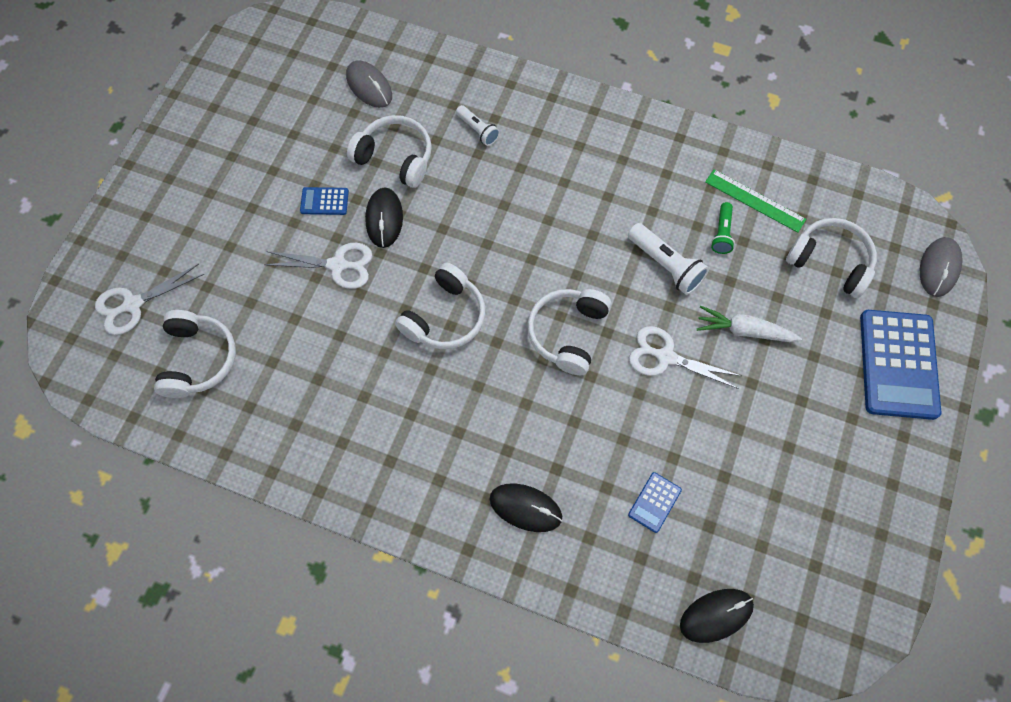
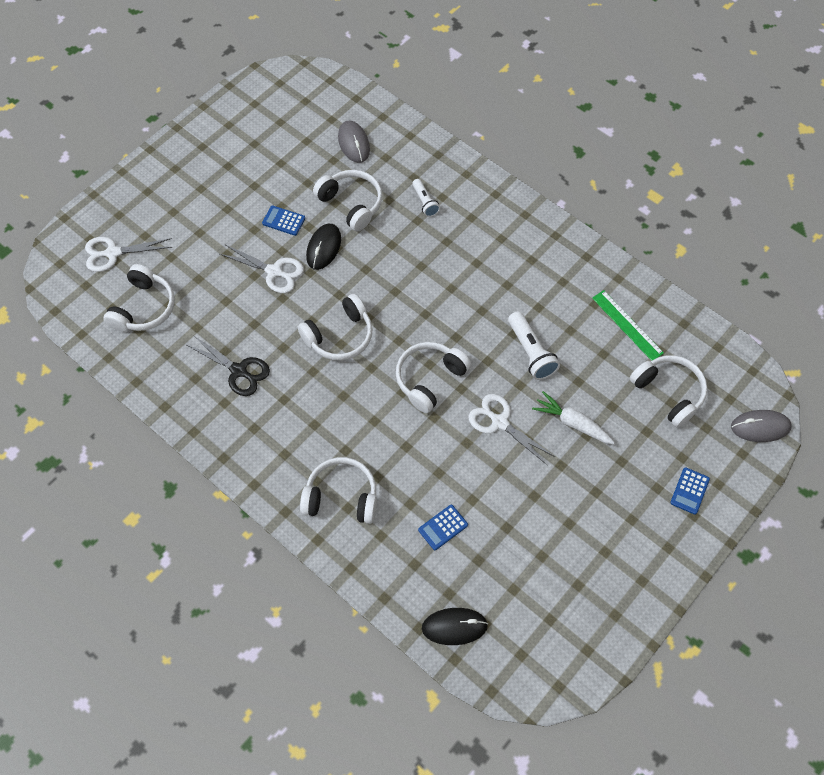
camera: 20 degrees right, 5 degrees down
black mouse [489,483,562,532] -> white headphones [300,457,377,524]
green flashlight [711,202,735,254] -> none
blue calculator [860,310,941,420] -> blue calculator [670,467,710,515], size x0.45
grey mouse [920,237,963,297] -> grey mouse turned 45 degrees clockwise [731,410,792,442]
none -> black scissors [187,335,270,396]

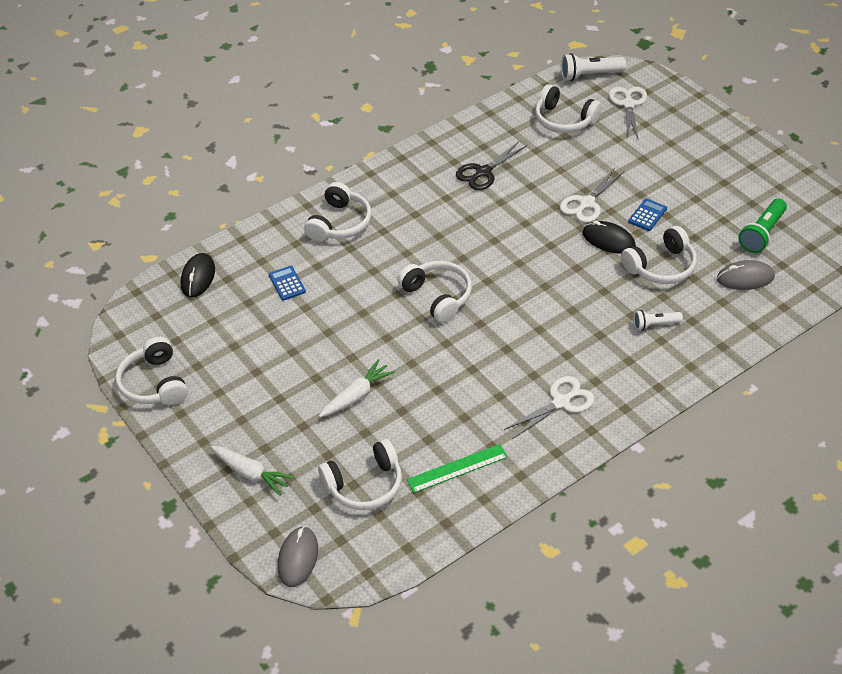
camera: 105 degrees right, 15 degrees down
white headphones [298,294,373,361] -> white headphones moved to [116,337,188,405]
white scissors [468,394,555,465] -> white scissors moved to [504,376,595,439]
white flashlight [508,311,560,380] -> white flashlight moved to [561,53,626,81]
blue calculator [670,467,710,515] -> white carrot [211,446,294,496]
none -> green flashlight [739,199,787,253]

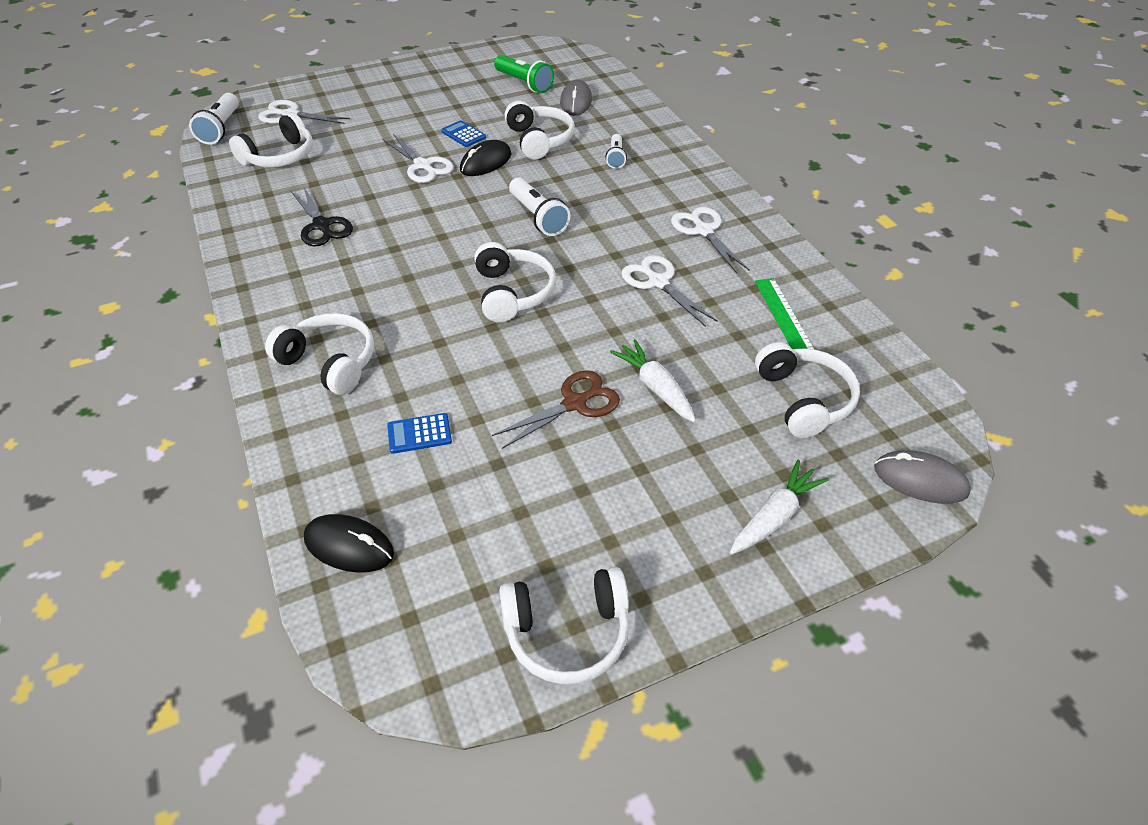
camera: 80 degrees left, 0 degrees up
white headphones [397,261,472,323] -> white headphones turned 105 degrees clockwise [474,242,556,322]
none -> brown scissors [492,370,620,449]
none -> white flashlight [509,177,570,236]
none -> white scissors [622,255,718,327]

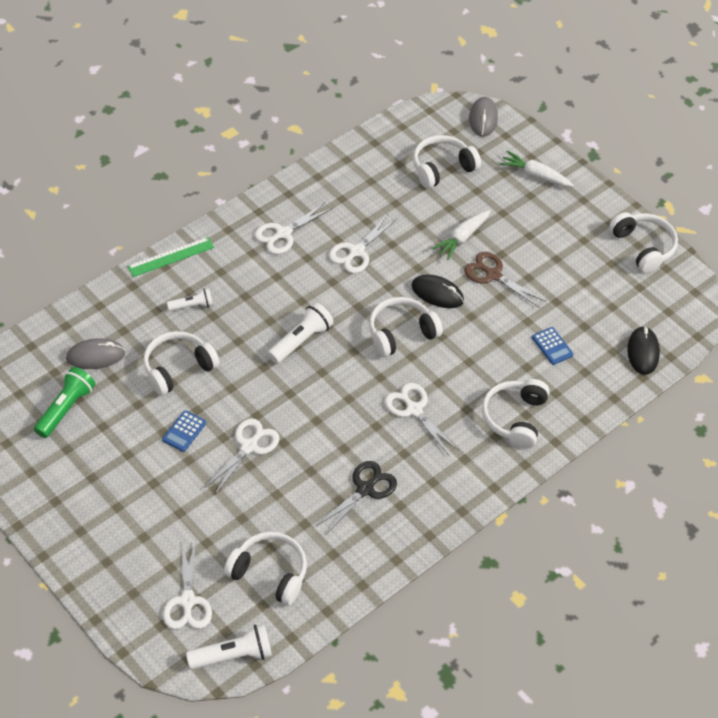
camera: 110 degrees left, 5 degrees up
black mouse [460,140,511,176] -> black mouse moved to [411,275,464,308]
green ruler [755,278,815,362] -> green ruler moved to [127,237,214,277]
none -> white scissors [385,383,458,455]

